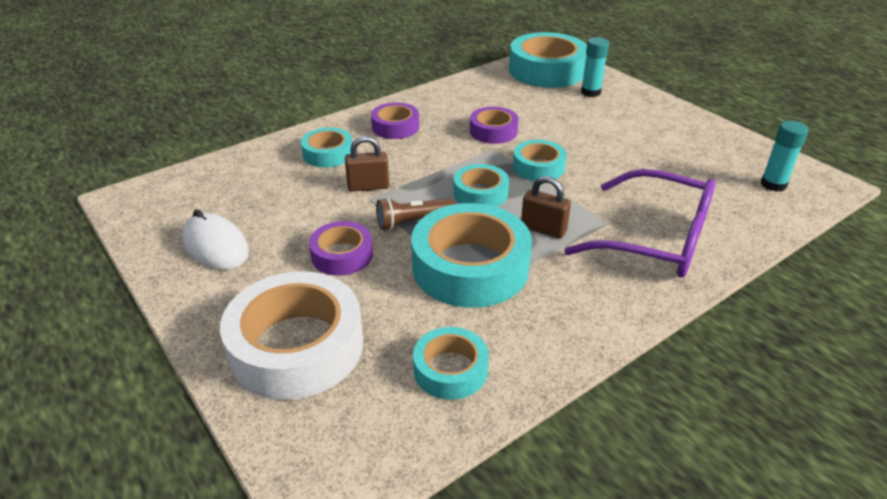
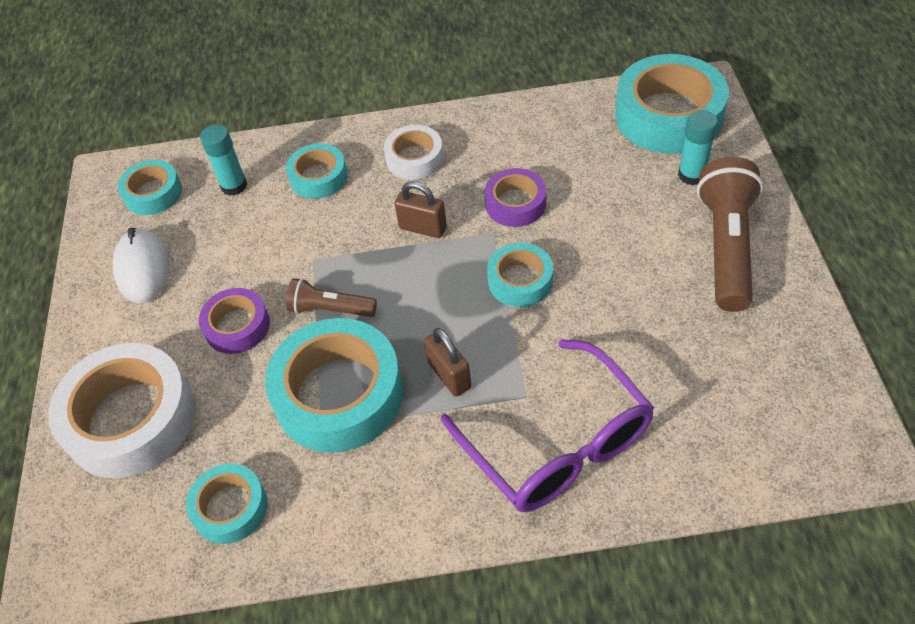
camera: 35 degrees right, 15 degrees up
brown padlock [345,136,389,191] -> brown padlock moved to [395,181,447,238]
purple tape [371,102,419,139] -> white tape [384,125,444,180]
turquoise tape [453,164,509,207] -> turquoise tape moved to [118,160,182,215]
turquoise glue stick [761,121,808,192] -> turquoise glue stick moved to [200,124,247,196]
none -> brown flashlight [697,157,763,312]

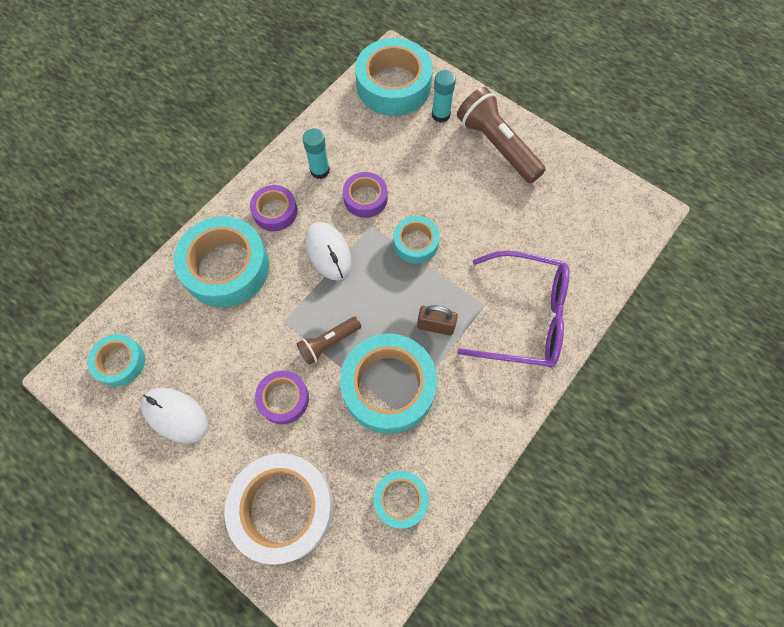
camera: 50 degrees left, 15 degrees up
turquoise glue stick [200,124,247,196] -> turquoise glue stick moved to [303,128,330,179]
turquoise tape [286,144,348,199] -> turquoise tape [174,216,269,307], size x1.85
white tape [384,125,444,180] -> purple tape [250,185,297,231]
brown padlock [395,181,447,238] -> white mouse [305,222,352,281]

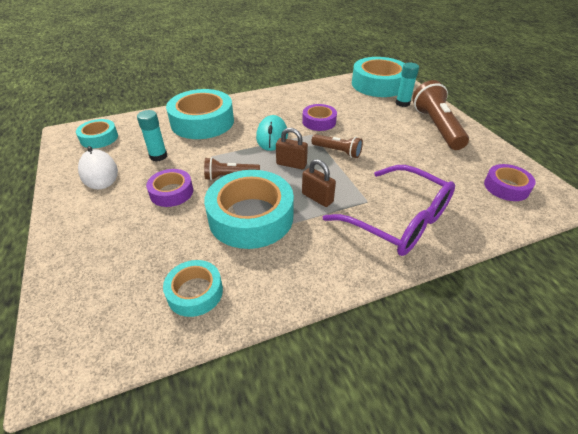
camera: 30 degrees right, 25 degrees down
white tape [225,453,333,565] -> none
purple tape [250,185,297,231] -> purple tape moved to [484,164,536,201]
turquoise glue stick [303,128,330,179] -> turquoise glue stick moved to [137,110,167,162]
white mouse [305,222,352,281] -> turquoise mouse [256,115,288,151]
turquoise tape [393,216,440,264] -> brown flashlight [311,134,363,158]
none -> brown padlock [276,128,308,169]

